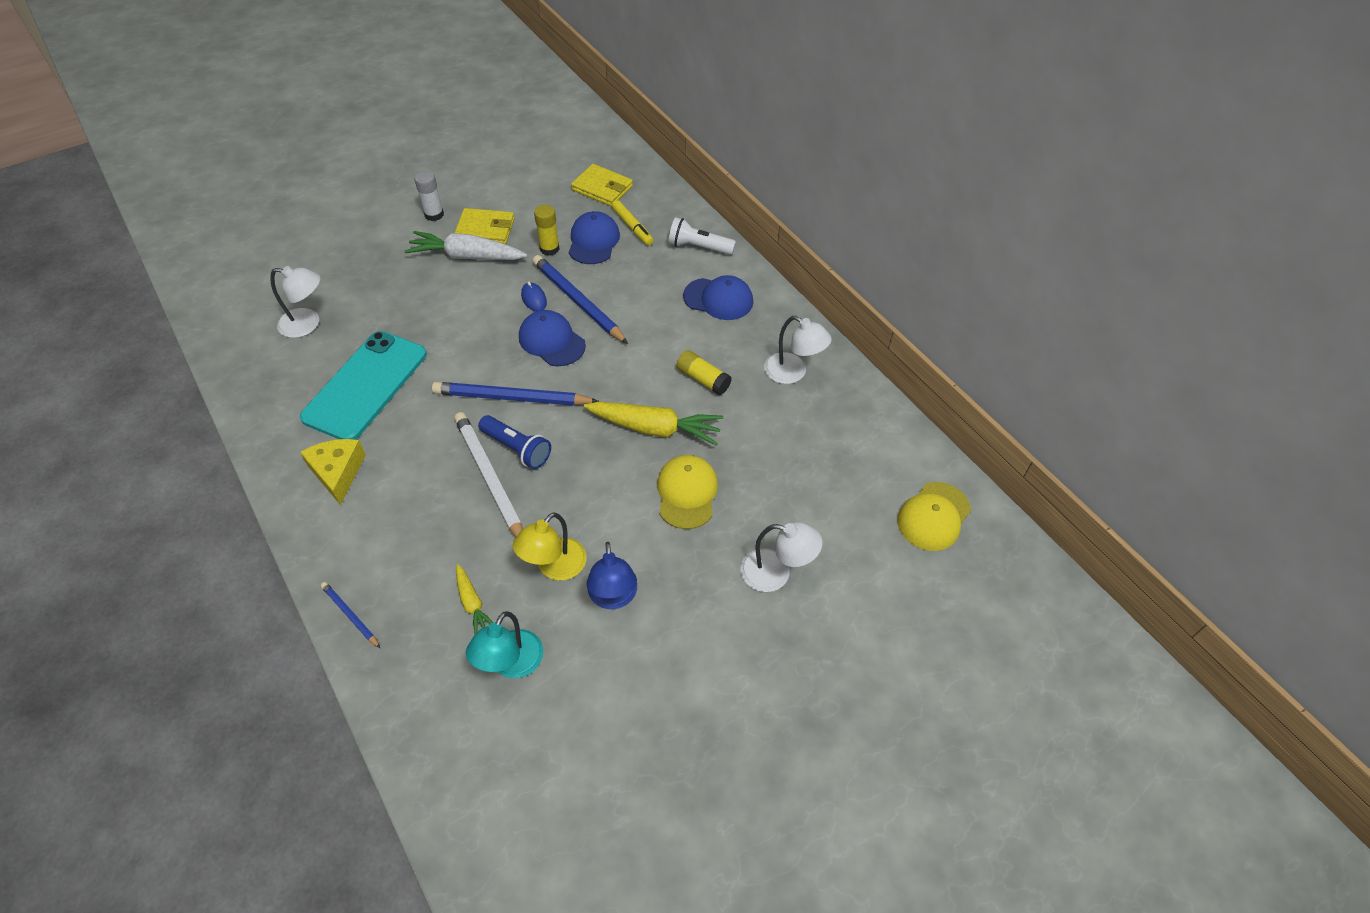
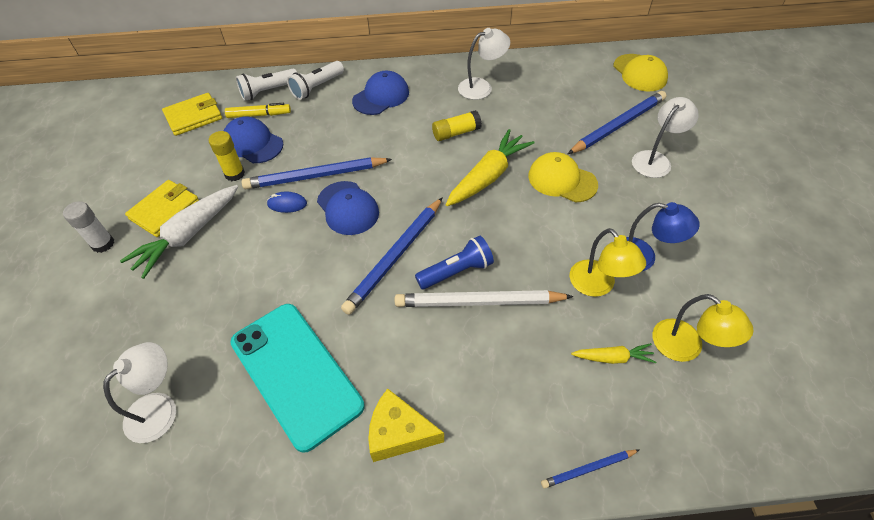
camera: 60 degrees left, 0 degrees up
turquoise lamp [466,611,544,678] -> yellow lamp [652,294,754,362]
blue cap [519,310,586,366] -> blue cap turned 105 degrees counterclockwise [317,181,379,235]
none -> white flashlight [236,69,297,101]
none -> blue pencil [568,91,666,154]

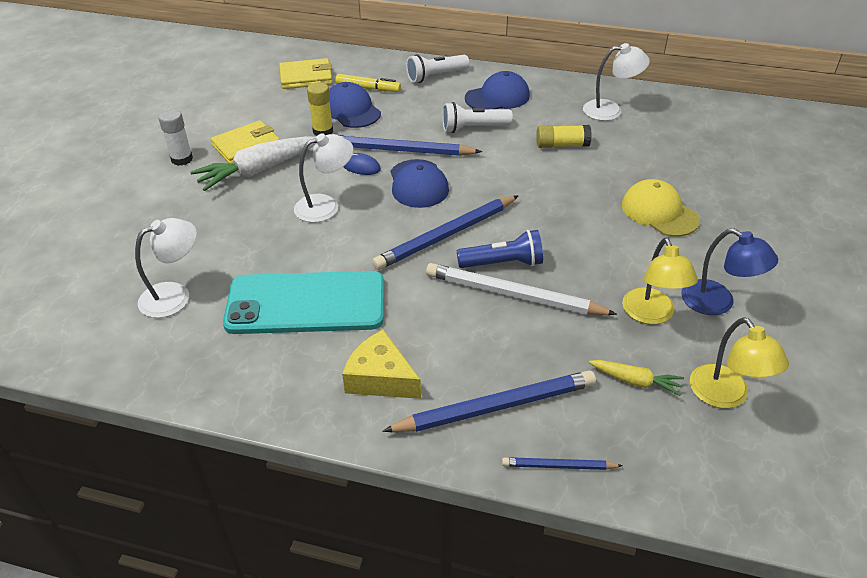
camera: 20 degrees right, 10 degrees down
turquoise phone [230,304,365,453] -> turquoise phone turned 75 degrees counterclockwise [223,271,384,334]
white flashlight [236,69,297,101] -> white flashlight moved to [442,102,513,133]
yellow carrot [445,129,535,206] -> none
blue pencil [568,91,666,154] -> blue pencil moved to [382,370,596,432]
yellow cap [613,54,668,91] -> none
white lamp [632,97,699,178] -> white lamp moved to [294,133,353,223]

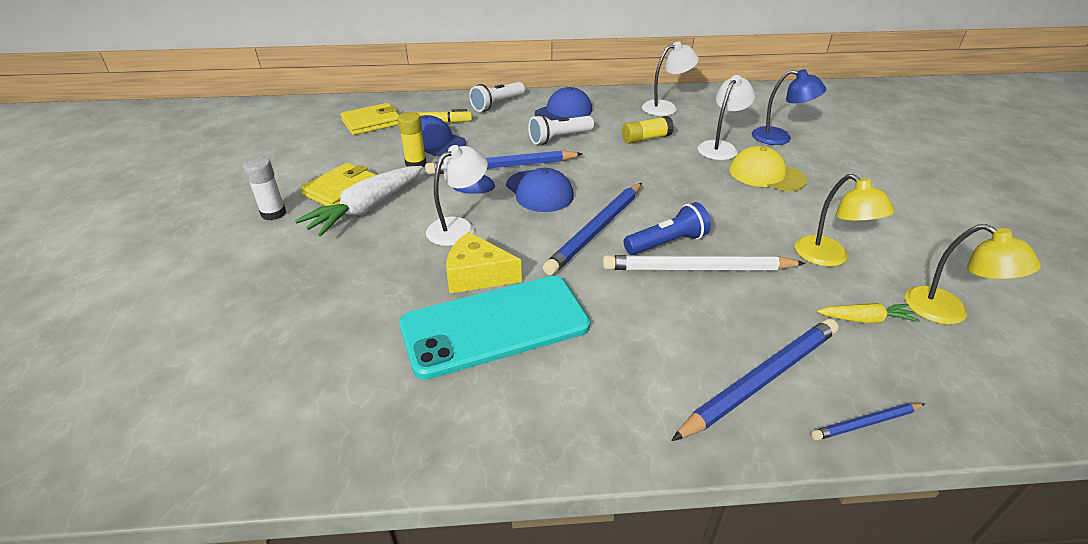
camera: 20 degrees left, 5 degrees down
white lamp [135,218,197,318] -> white lamp moved to [698,75,755,160]
yellow cheese [342,330,421,399] -> yellow cheese moved to [446,232,522,294]
blue lamp [681,229,778,315] -> blue lamp moved to [752,69,826,145]

